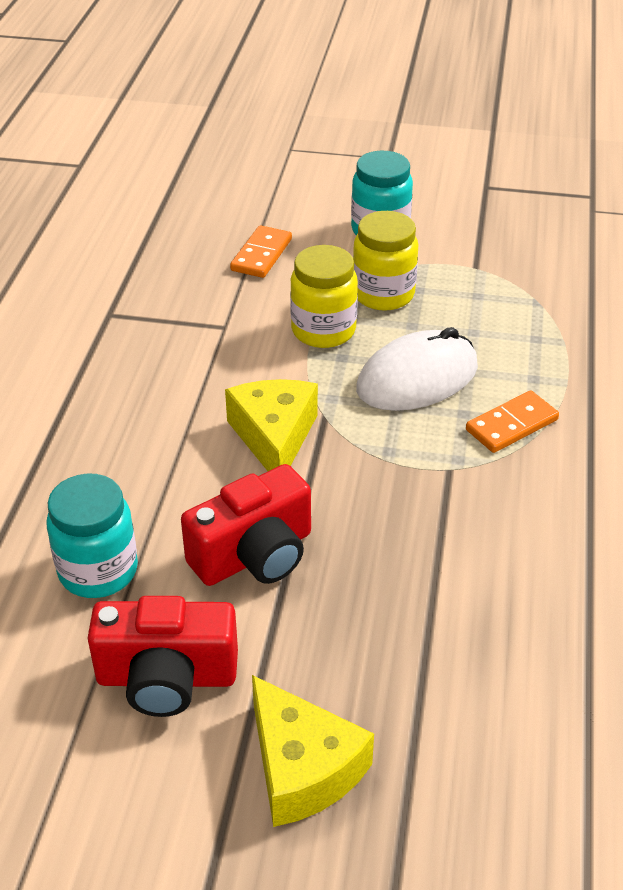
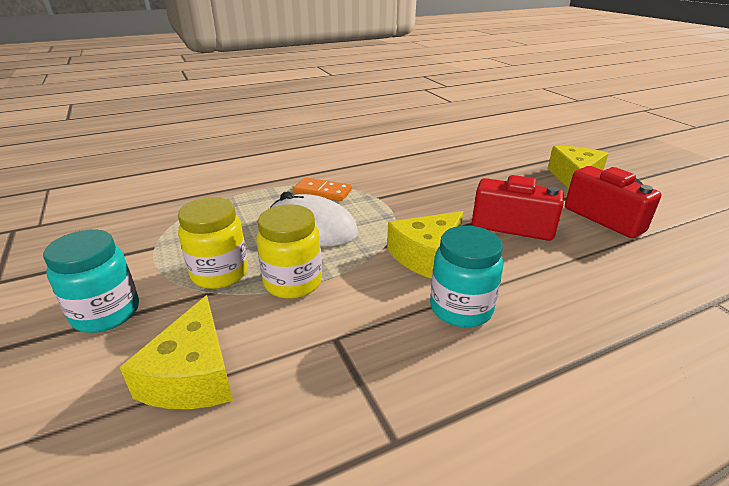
camera: 125 degrees left, 10 degrees down
turquoise jar [46,473,138,598] -> turquoise jar moved to [430,226,503,328]
orange domino [230,225,292,278] -> yellow cheese [119,295,233,409]

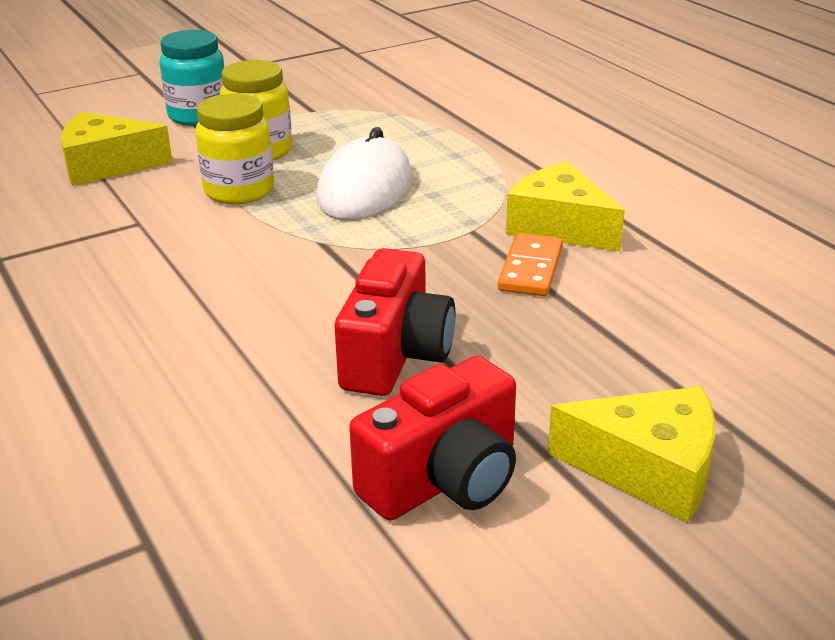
camera: 85 degrees right, 0 degrees up
orange domino [293,177,352,201] -> orange domino moved to [498,233,563,296]
yellow cheese [387,211,463,279] -> yellow cheese moved to [506,162,625,252]
turquoise jar [430,226,503,328] -> none

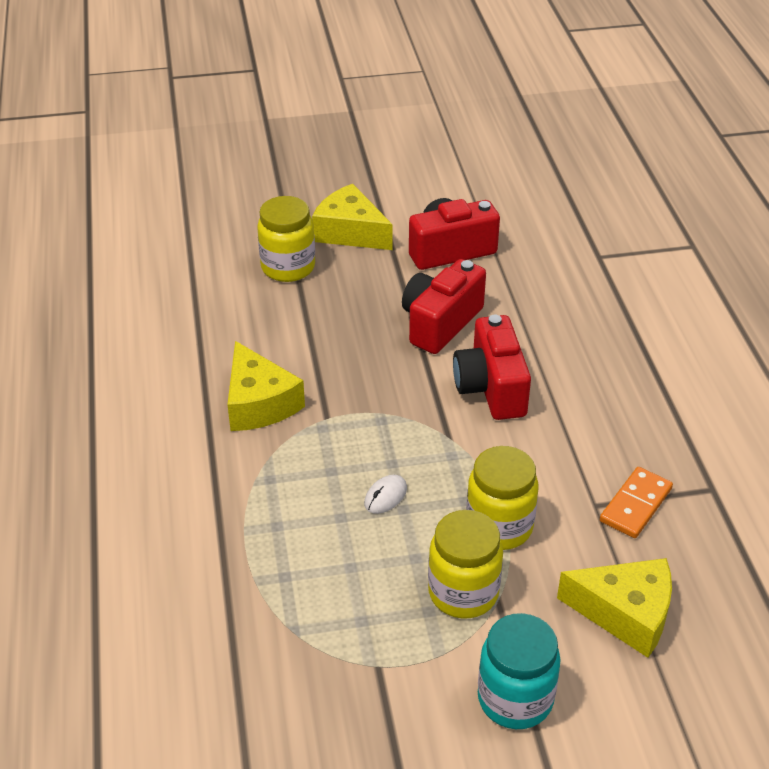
camera: 160 degrees left, 10 degrees up
white mouse [316,127,412,220] -> white mouse [364,475,407,514], size x0.41
orange domino [498,233,563,296] -> orange domino moved to [600,467,673,538]
none -> yellow jar [257,196,315,282]
none -> red camera [453,315,531,420]

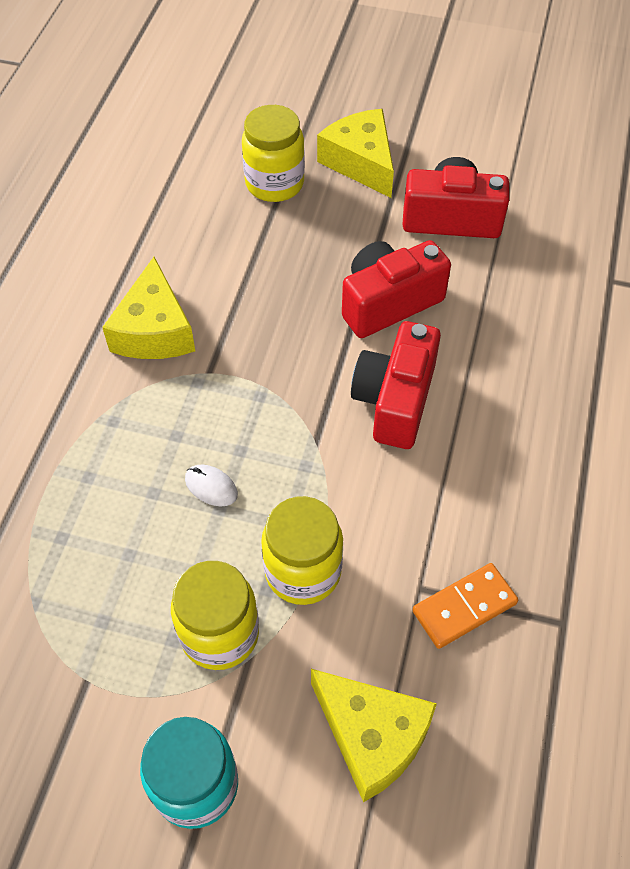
camera: 25 degrees right, 15 degrees up
white mouse [364,475,407,514] -> white mouse turned 60 degrees clockwise [185,464,238,506]

